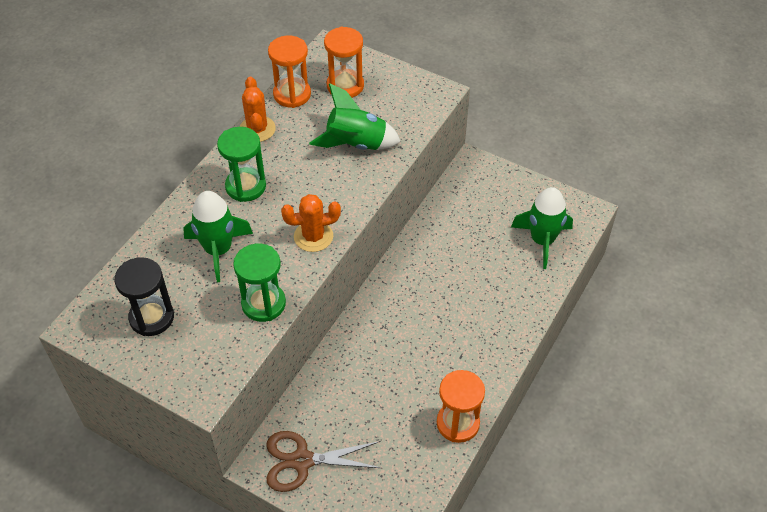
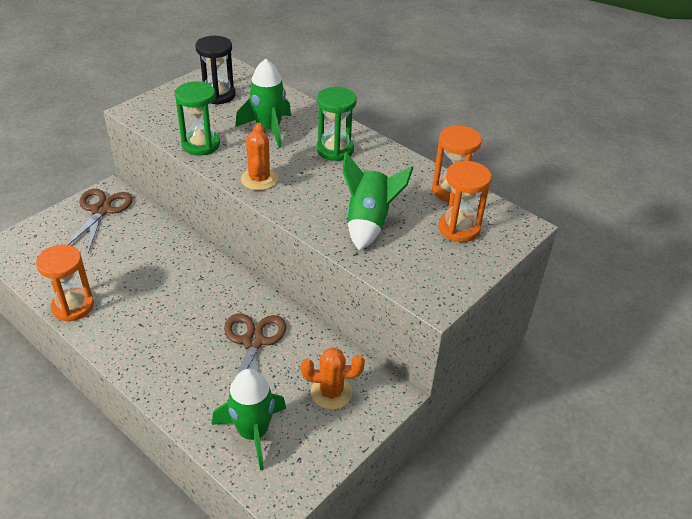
camera: 100 degrees right, 10 degrees down
orange cactus [240,77,276,142] -> orange cactus moved to [301,347,365,409]
none -> brown scissors [224,314,286,402]

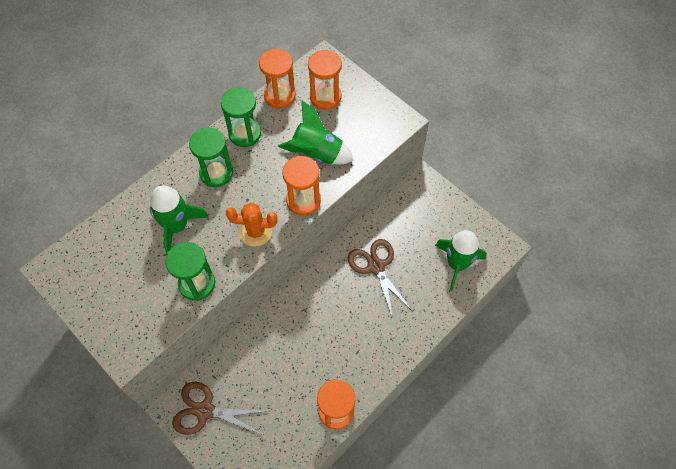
camera: 85 degrees left, 20 degrees up
black hourglass [195,36,236,105] -> none
brown scissors [224,314,286,402] -> brown scissors turned 60 degrees clockwise [348,239,412,319]
orange cactus [301,347,365,409] -> none
none -> green hourglass [221,87,261,147]
none -> orange hourglass [282,156,321,216]

